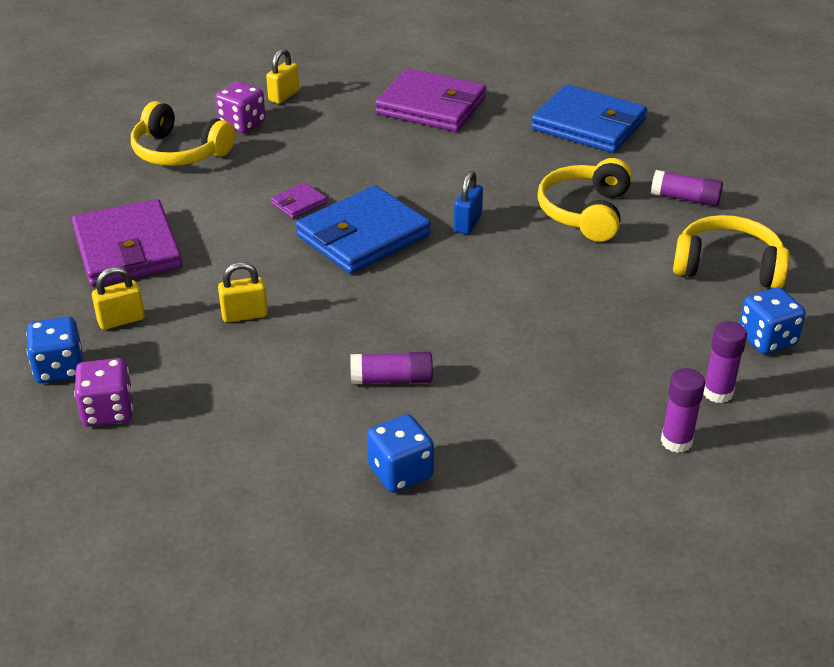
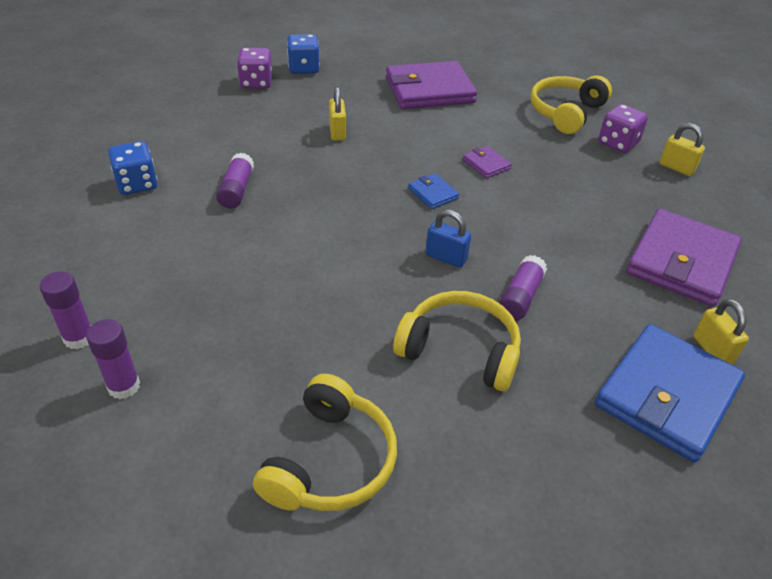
camera: 95 degrees right, 5 degrees up
yellow padlock [92,267,145,330] -> yellow padlock moved to [693,299,749,364]
blue wallet [296,185,431,274] -> blue wallet [408,174,459,209], size x0.43
purple glue stick [651,170,723,206] -> purple glue stick moved to [499,255,547,320]
blue dice [739,287,806,354] -> none

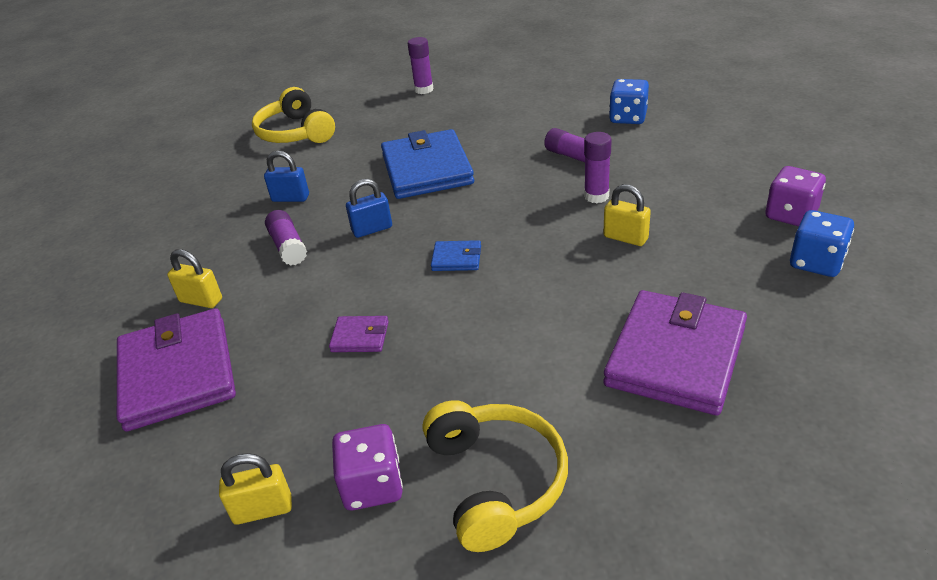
camera: 135 degrees right, 5 degrees down
purple glue stick [40,271,91,349] -> purple glue stick moved to [584,132,612,203]
yellow headphones [393,291,521,391] -> blue padlock [264,151,309,202]
purple wallet [463,146,512,178] -> purple wallet moved to [329,316,389,352]
blue wallet [595,324,745,462] -> blue wallet moved to [381,129,474,199]
yellow padlock [693,299,749,364] -> yellow padlock moved to [167,249,222,308]

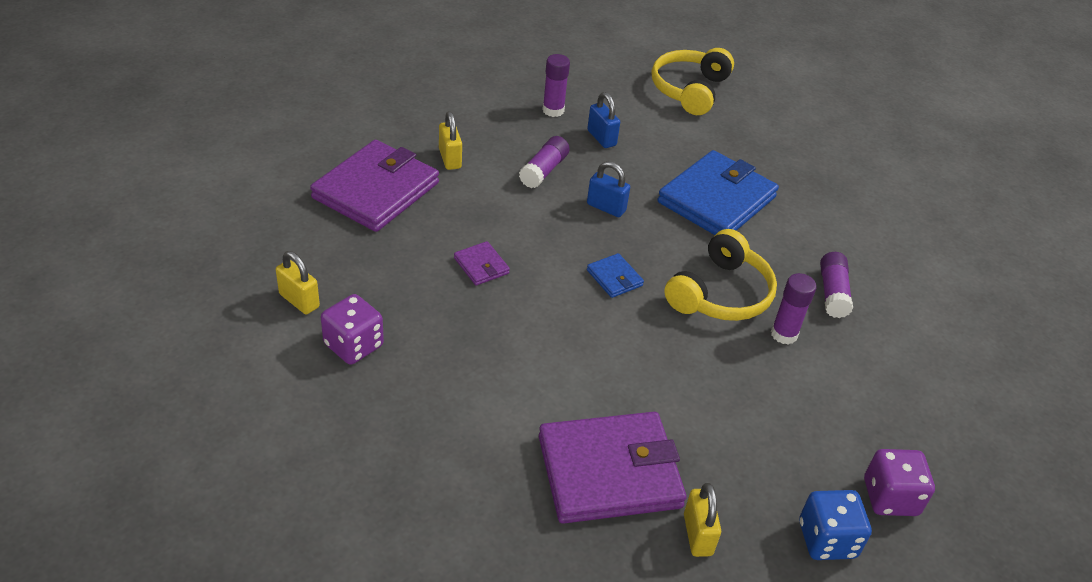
camera: 45 degrees right, 5 degrees up
purple glue stick [407,37,434,94] -> purple glue stick moved to [542,54,570,117]
yellow headphones [423,400,568,552] -> yellow headphones moved to [664,229,777,321]
yellow padlock [603,184,651,246] -> yellow padlock moved to [684,483,721,557]
blue dice [609,79,649,124] -> none

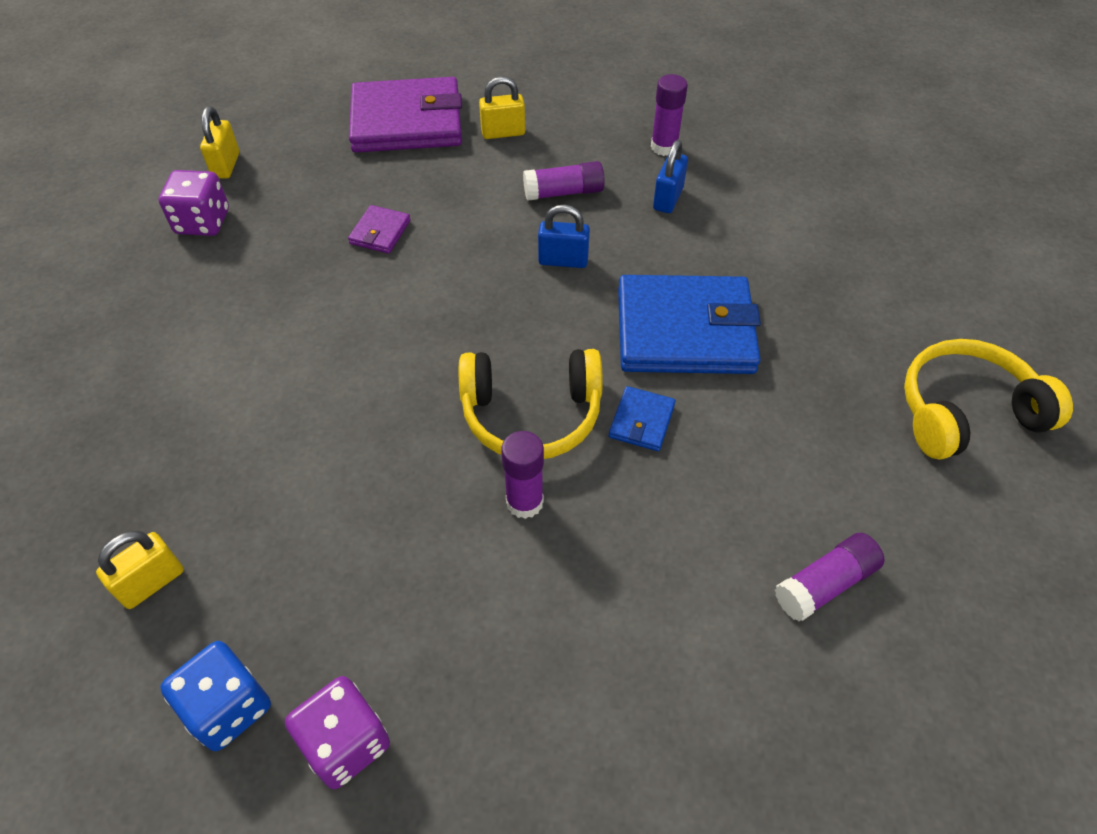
camera: 55 degrees right, 10 degrees up
yellow padlock [439,111,462,170] -> yellow padlock turned 45 degrees clockwise [479,76,525,139]
purple wallet [539,412,687,524] -> none
blue padlock [587,161,630,217] -> blue padlock turned 75 degrees counterclockwise [538,205,590,268]
blue wallet [587,253,644,298] -> blue wallet moved to [609,386,676,451]
yellow headphones [652,48,734,115] -> yellow headphones moved to [904,339,1073,460]
purple glue stick [820,252,853,318] -> purple glue stick moved to [775,533,885,622]

